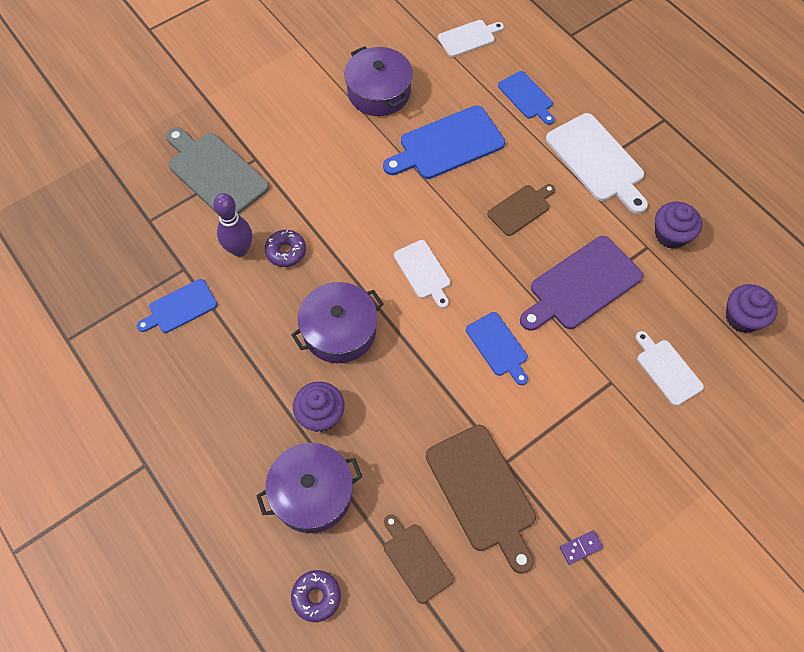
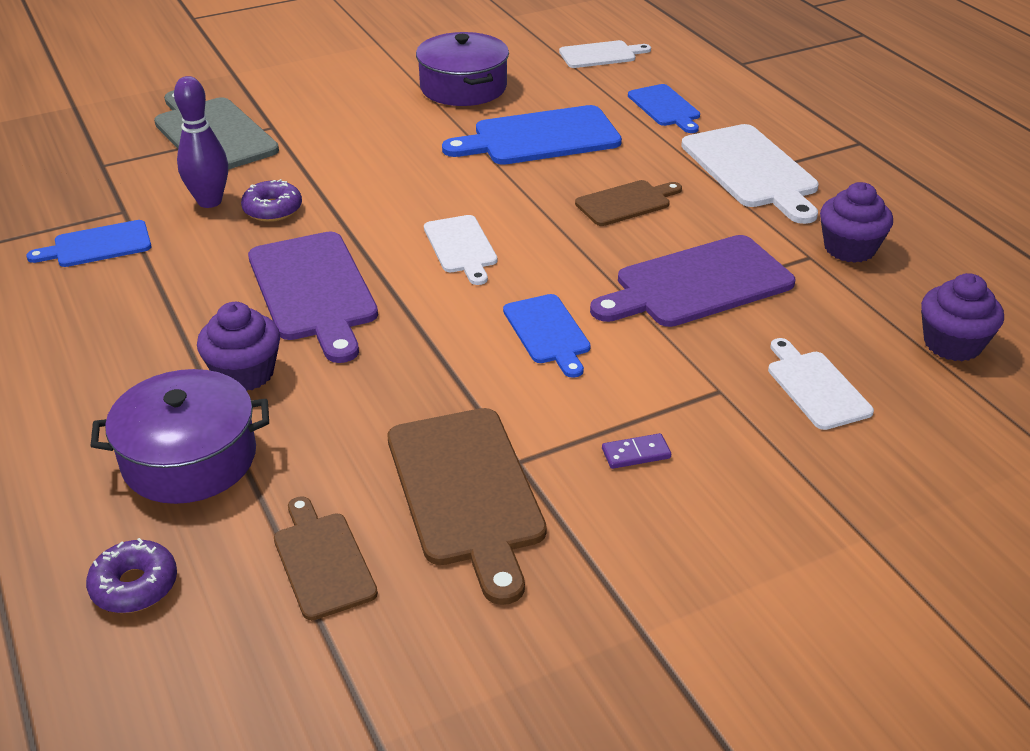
camera: 10 degrees right, 25 degrees down
purple pot [292,282,384,363] -> purple cutting board [248,232,378,363]
purple domino [560,530,603,565] -> purple domino moved to [602,433,671,469]

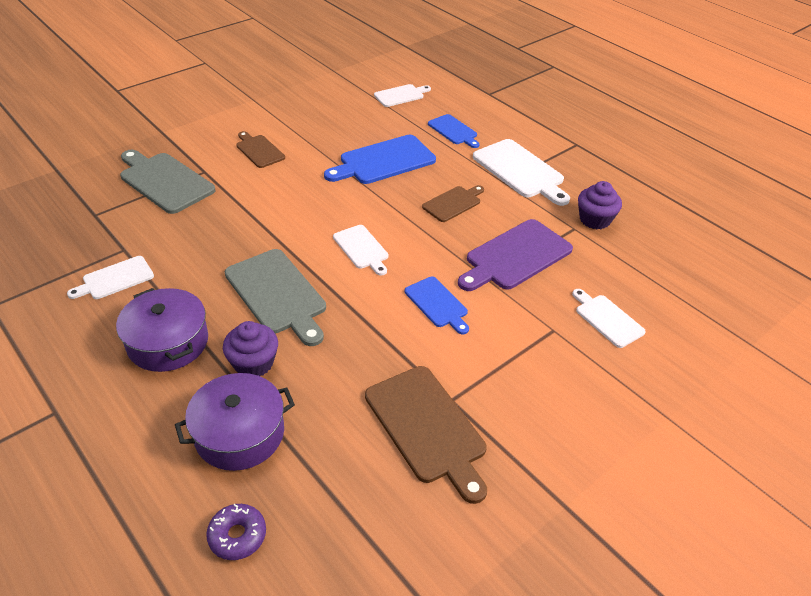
camera: 15 degrees left, 5 degrees up
blue cutting board [26,220,151,267] -> white cutting board [67,256,154,299]
purple bowling pin [174,76,228,208] -> none
purple donut [241,179,302,222] -> none
purple cutting board [248,232,378,363] -> grey cutting board [225,249,326,346]
brown cutting board [274,496,378,620] -> brown cutting board moved to [236,131,285,168]
purple pot [416,32,509,106] -> purple pot moved to [116,288,208,372]
purple domino [602,433,671,469] -> none
purple cupcake [921,273,1004,361] -> none

